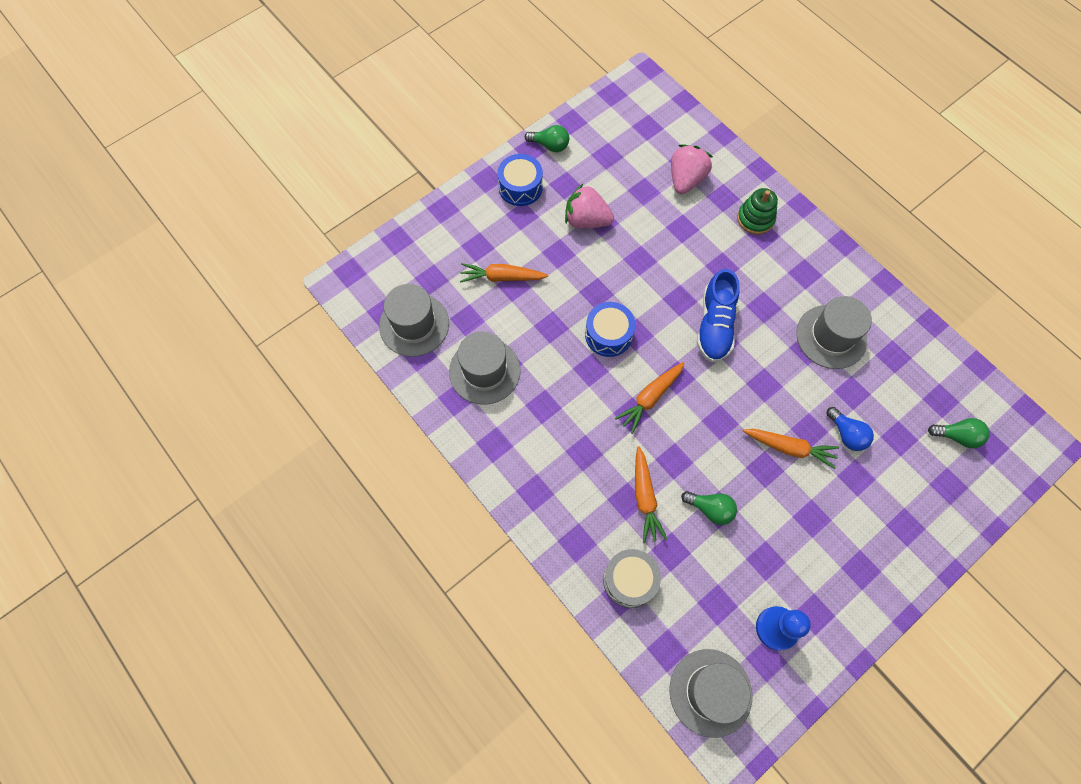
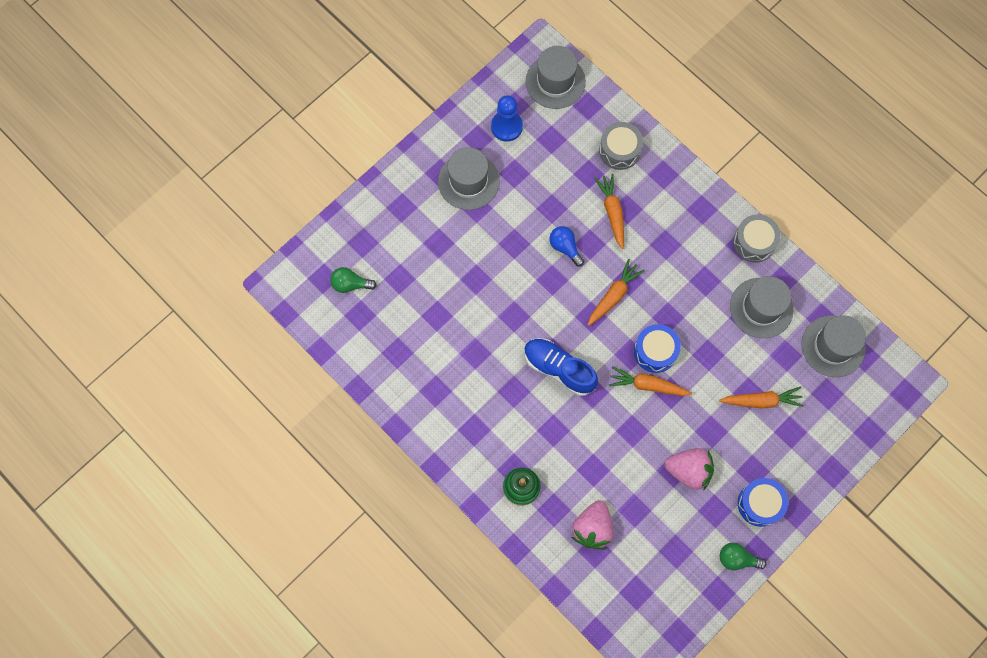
camera: 175 degrees right, 5 degrees up
green light bulb [681,491,737,525] -> none
blue shoe [696,269,740,362] -> blue shoe turned 60 degrees counterclockwise [524,338,598,396]
orange carrot [743,429,839,469] -> orange carrot moved to [609,366,692,396]
grey hat [796,296,872,369] -> grey hat moved to [438,147,499,210]
blue light bulb [826,407,874,451] -> blue light bulb moved to [550,226,584,267]
none -> grey drum [733,214,781,263]

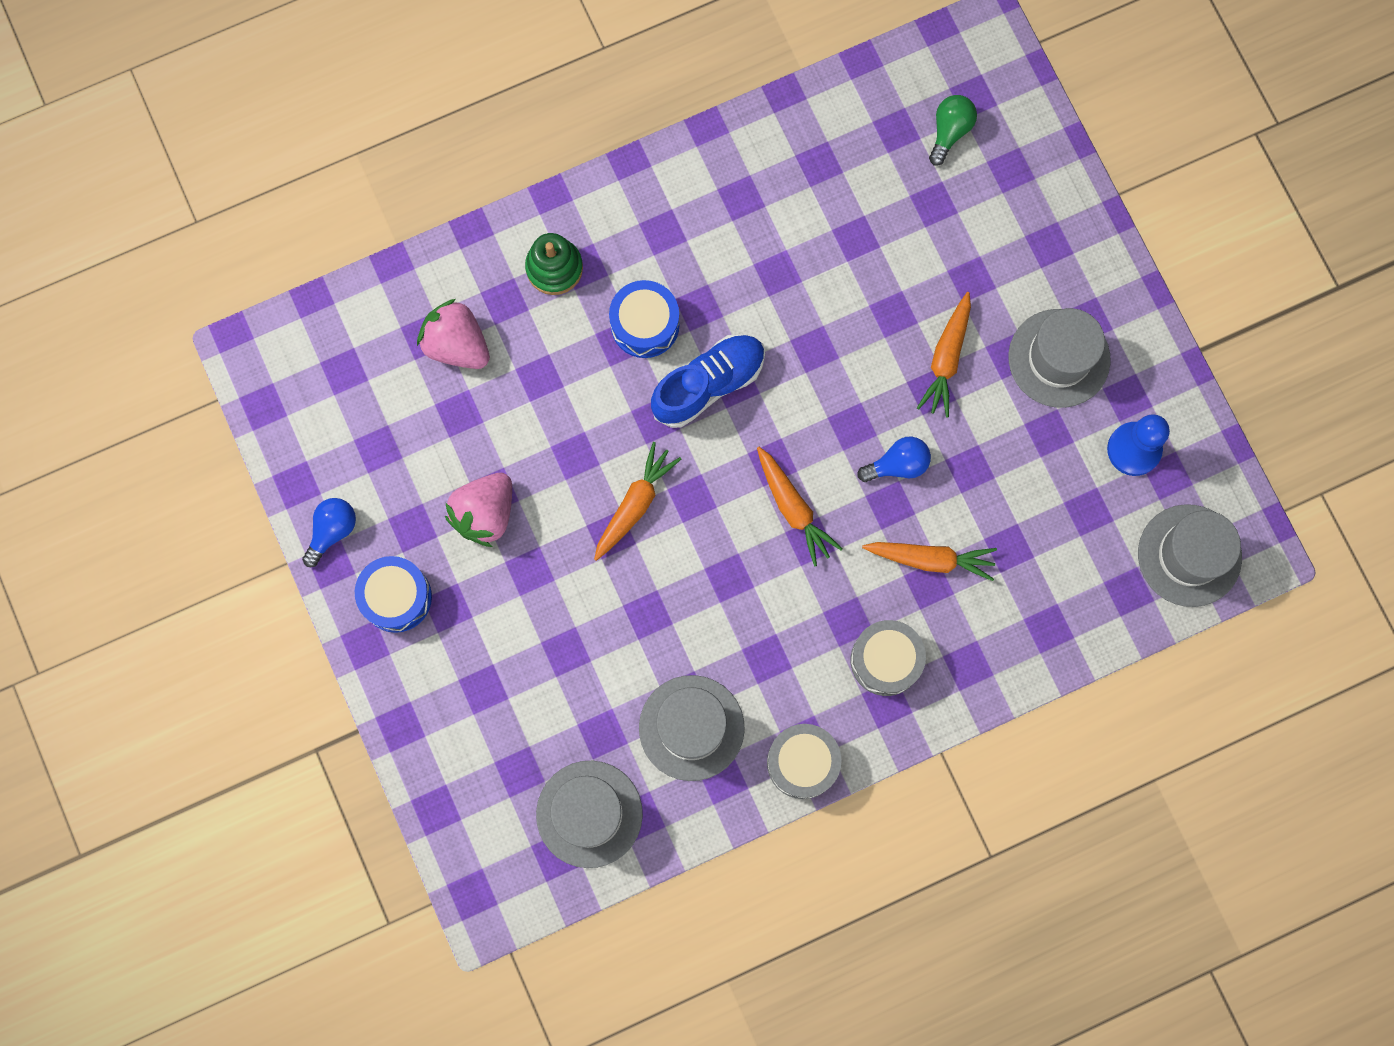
camera: 110 degrees right, 5 degrees up
grey drum [599,122,643,170] -> grey drum moved to [851,620,926,696]
blue drum [634,324,681,373] -> blue drum moved to [609,280,680,358]
orange carrot [719,387,804,409] -> orange carrot moved to [917,292,971,418]
green light bulb [720,543,767,570] -> blue light bulb [302,498,356,567]

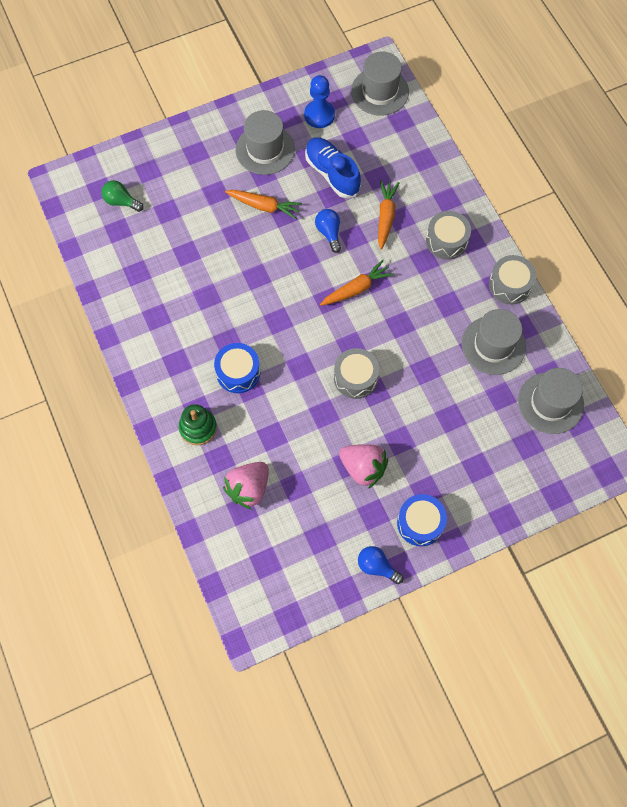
camera: 90 degrees left, 10 degrees down
orange carrot [594,442,681,561] -> grey drum [334,348,379,399]
blue shoe [651,334,765,428] -> blue shoe moved to [305,137,361,198]

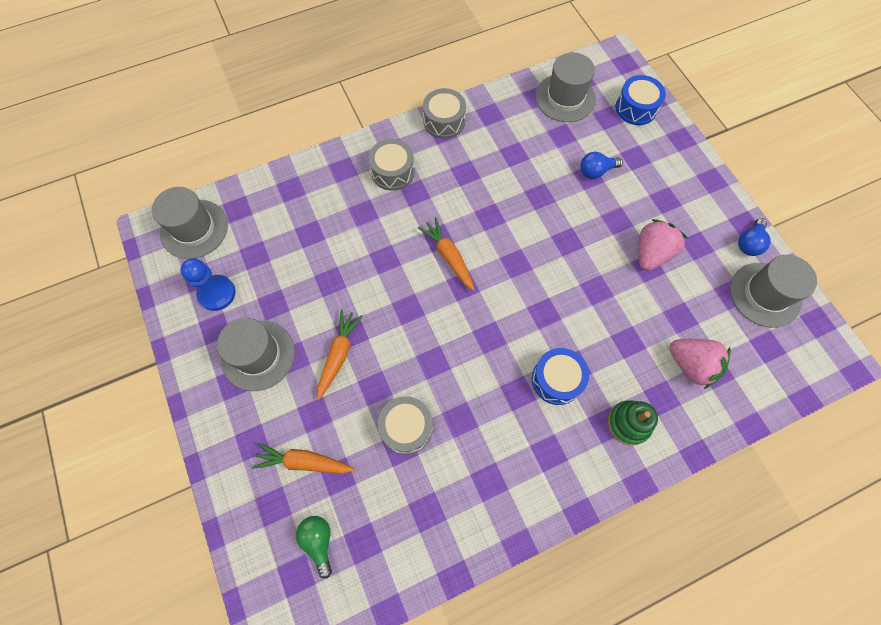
camera: 90 degrees left, 0 degrees up
green light bulb [101,180,144,212] -> green light bulb turned 135 degrees clockwise [296,516,332,579]
blue shoe [305,137,361,198] -> none
blue light bulb [315,209,341,253] -> blue light bulb moved to [580,152,623,179]
grey drum [334,348,379,399] -> grey drum moved to [378,396,433,455]
orange carrot [378,180,399,250] -> orange carrot moved to [252,443,355,474]
blue drum [397,494,447,546] -> blue drum moved to [616,75,666,125]
grey hat [462,309,526,375] -> grey hat moved to [730,255,817,328]

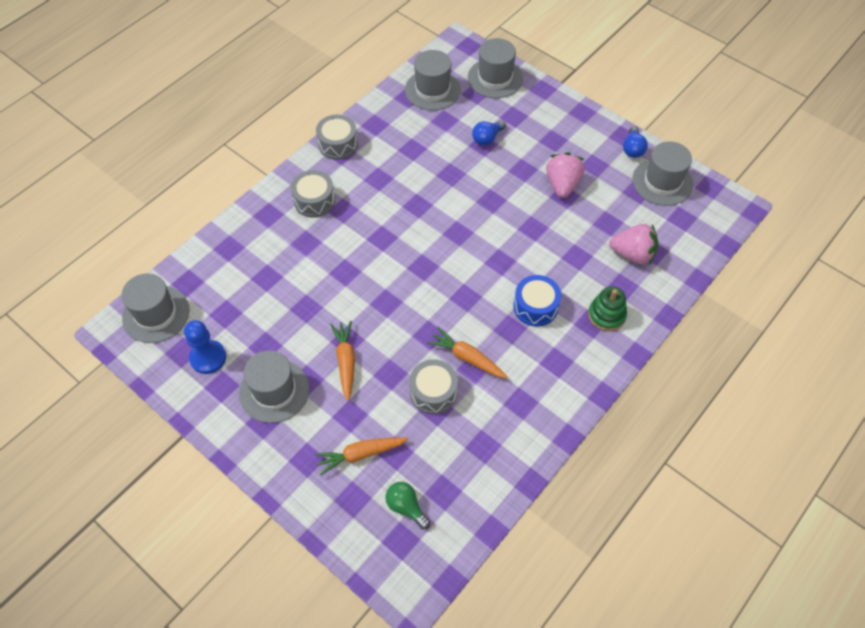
camera: 25 degrees left, 10 degrees down
orange carrot [418,217,475,291] -> orange carrot moved to [427,327,507,378]
blue drum [616,75,666,125] -> grey hat [468,38,523,98]

